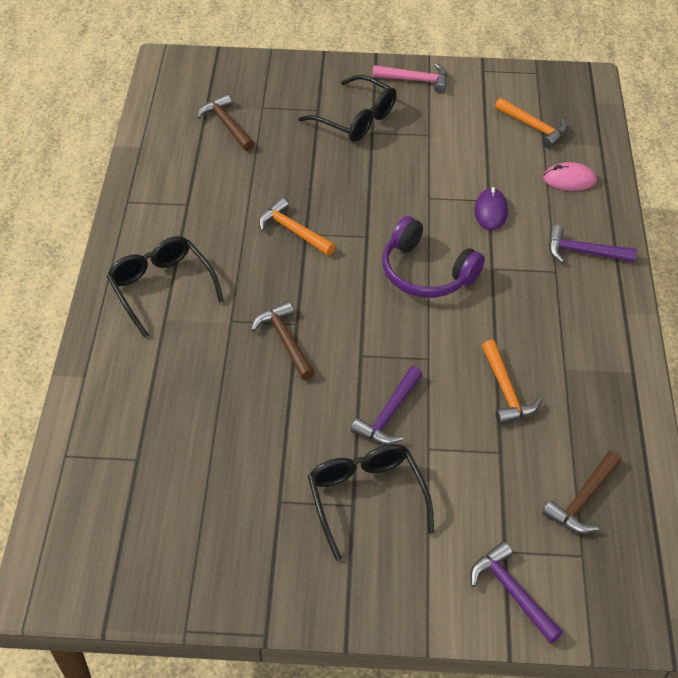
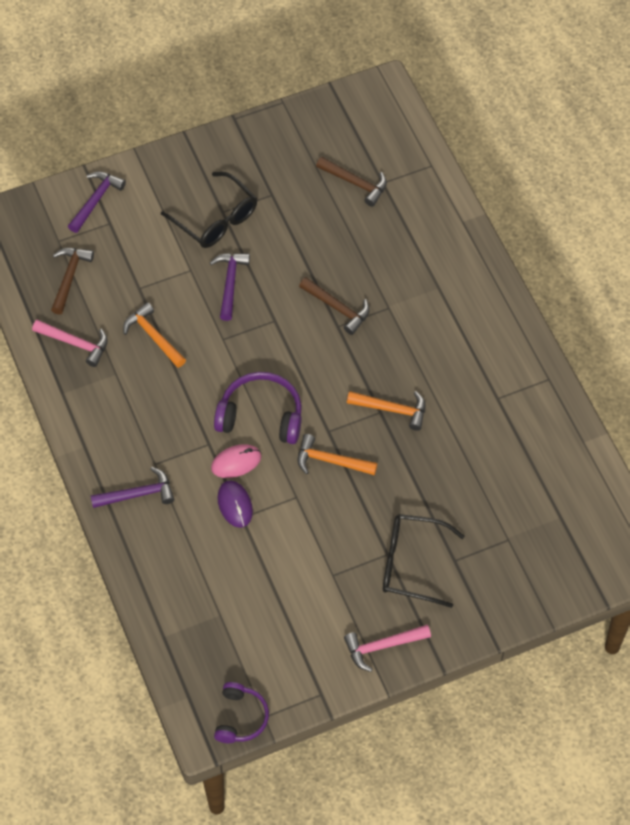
camera: 155 degrees right, 10 degrees up
black glasses [106,236,224,338] -> none
brown hammer [197,94,255,151] -> brown hammer moved to [316,157,387,207]
purple hammer [471,542,563,643] -> purple hammer turned 90 degrees counterclockwise [68,171,126,233]
orange hammer [495,98,568,148] -> orange hammer moved to [297,434,377,475]
pink mouse [543,162,597,191] -> pink mouse moved to [211,444,261,478]
none -> pink hammer [32,320,108,367]
none -> purple headphones [214,682,269,743]

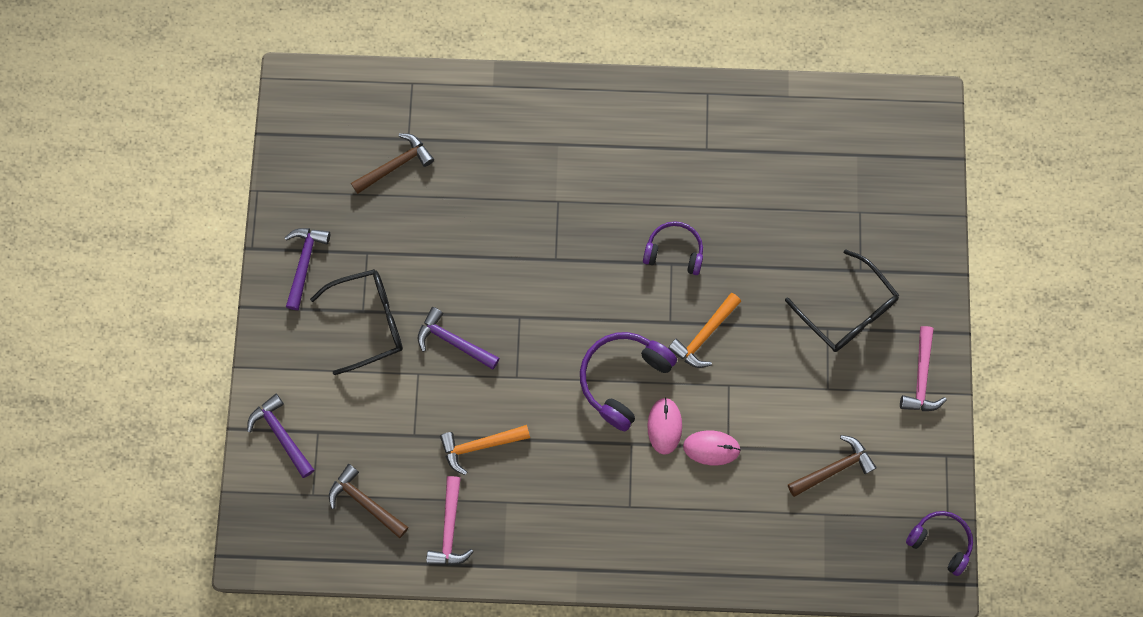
camera: 65 degrees left, 15 degrees up
pink hammer [32,320,108,367] -> pink hammer turned 135 degrees clockwise [426,476,474,565]
purple hammer [91,467,174,508] -> purple hammer moved to [284,228,330,310]
purple mouse [217,480,253,528] -> pink mouse [683,431,741,465]
brown hammer [299,277,370,335] -> brown hammer moved to [788,435,877,497]
orange hammer [347,391,425,431] -> purple headphones [643,221,703,275]
black glasses [383,514,465,608] -> black glasses turned 75 degrees counterclockwise [785,249,899,352]

